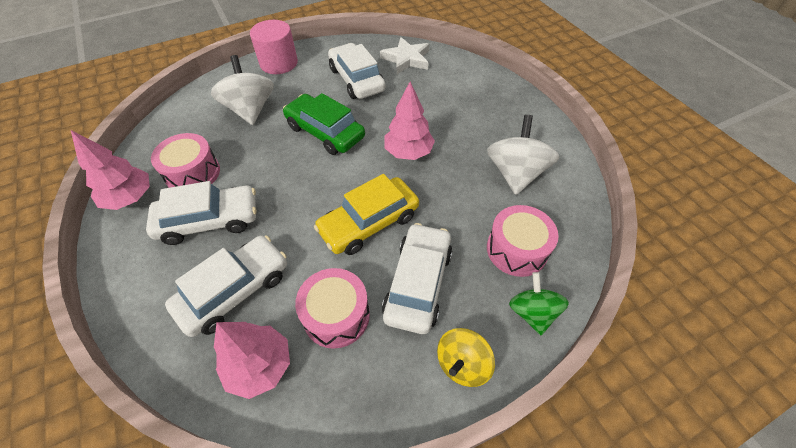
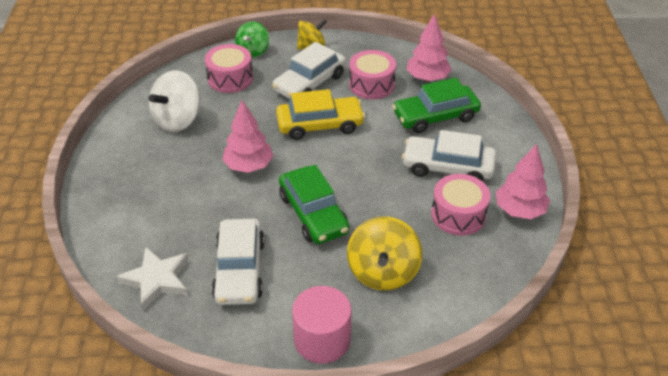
camera: 155 degrees left, 10 degrees down
white car [165,235,287,337] -> green car [392,78,481,133]
white spinning top [211,55,274,125] -> yellow spinning top [347,217,422,291]

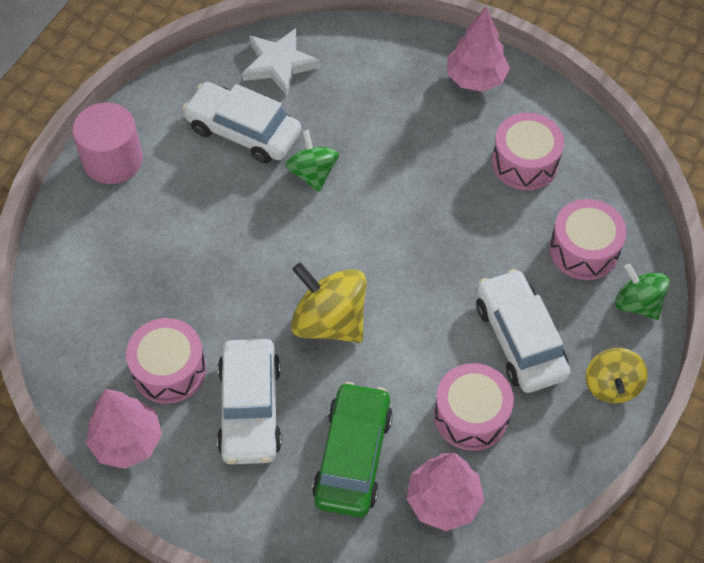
camera: 120 degrees right, 15 degrees up
white spinning top [149,70,200,132] -> pink drum [492,113,564,190]
pink tree [222,100,273,173] -> pink tree moved to [447,6,510,92]
yellow car [276,89,365,140] -> none
green car [279,165,350,244] -> none
yellow spinning top [347,217,422,291] -> yellow spinning top moved to [291,263,367,343]
white car [402,130,496,182] -> white car turned 135 degrees clockwise [217,339,282,465]
none -> green spinning top [285,130,339,192]

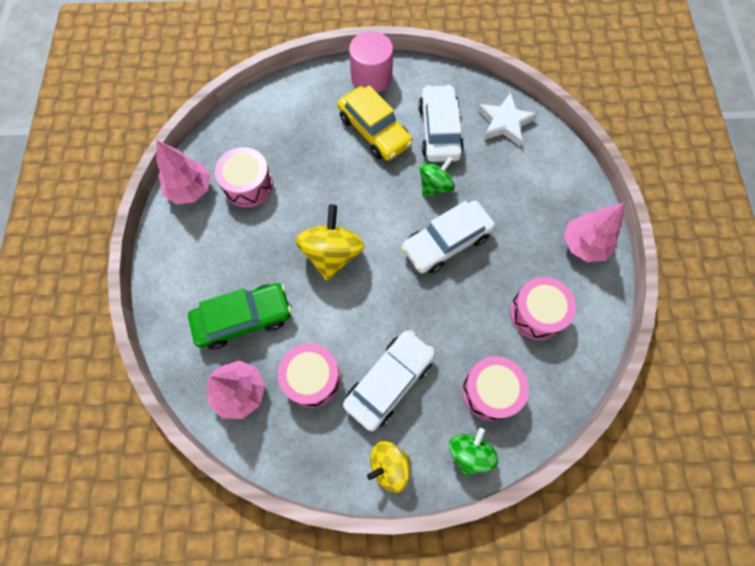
camera: 60 degrees right, 10 degrees up
white car [217,339,282,465] -> white car moved to [401,201,495,274]
none -> yellow car [337,85,413,161]

